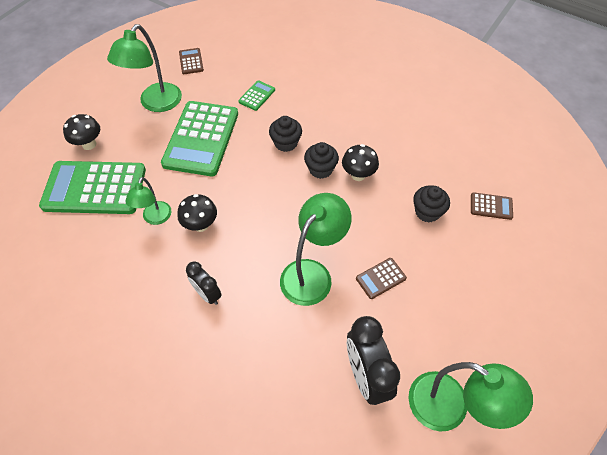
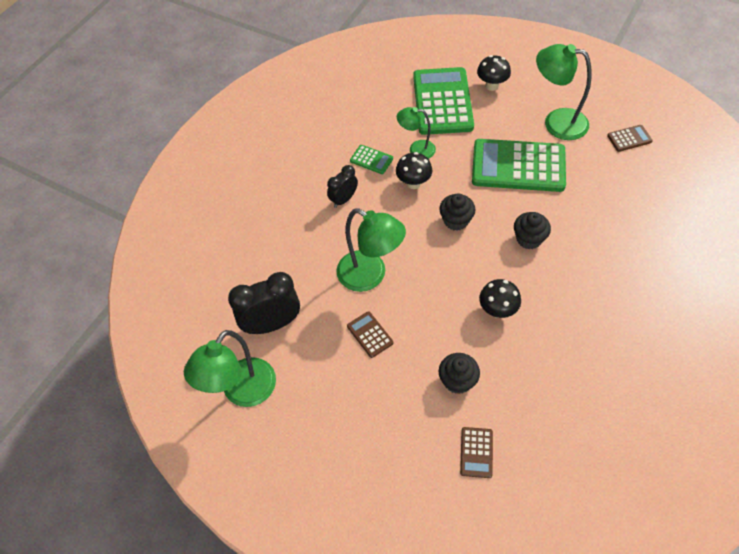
camera: 90 degrees right, 0 degrees up
green calculator [238,80,275,111] -> green calculator moved to [350,145,393,174]
black cupcake [304,142,339,179] -> black cupcake moved to [439,194,476,231]

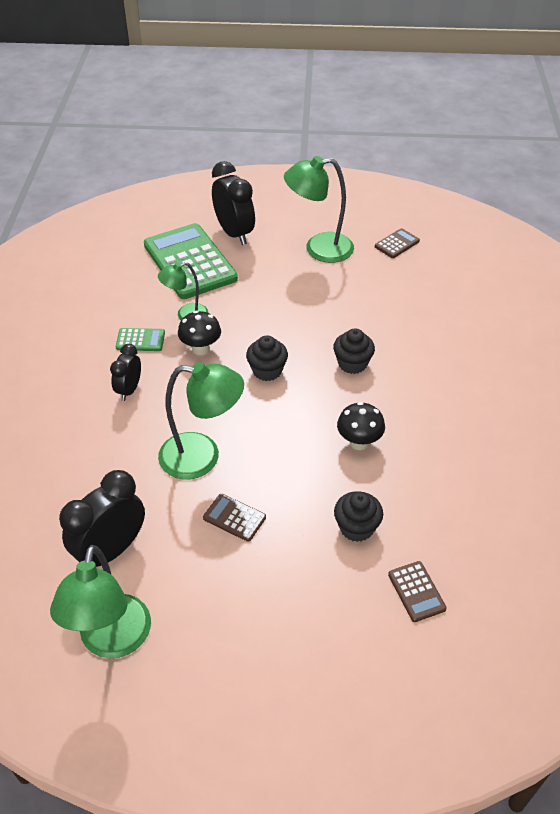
camera: 30 degrees left, 10 degrees down
green calculator [472,139,566,192] -> none
black mushroom [477,55,511,91] -> black clock [212,161,255,245]

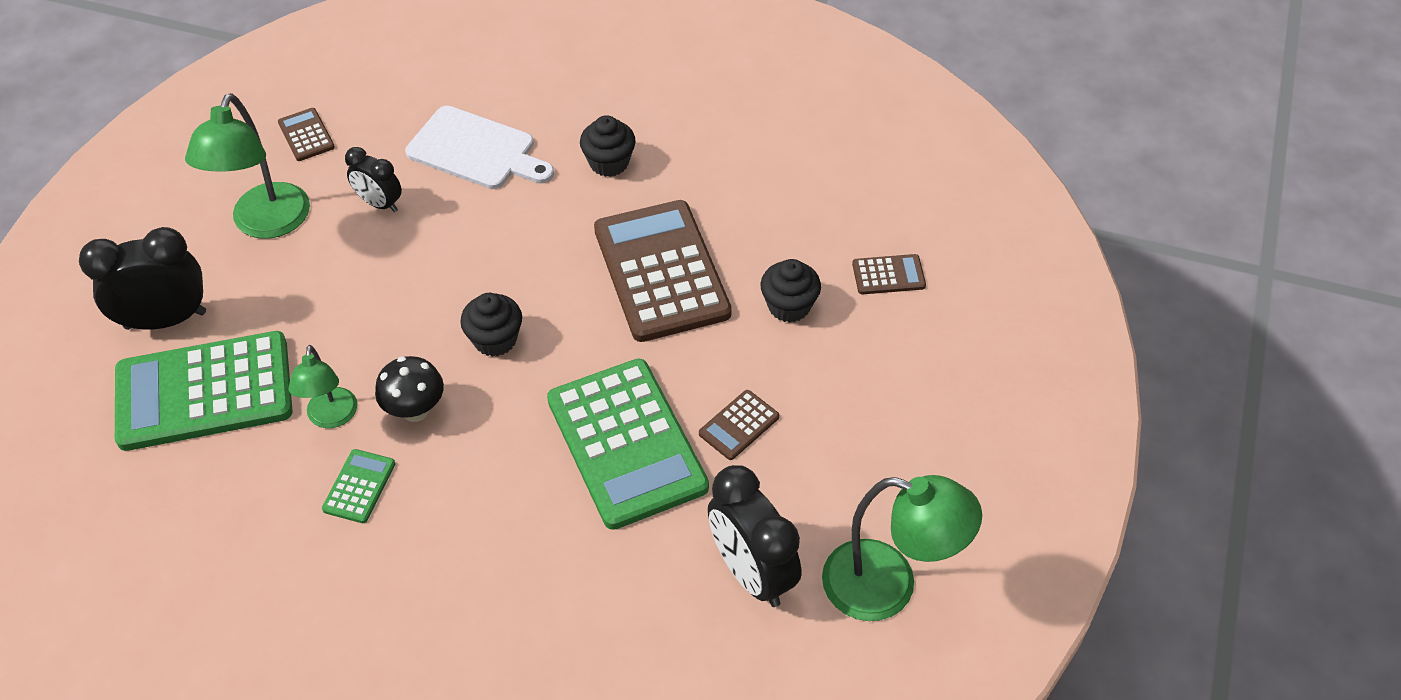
camera: 75 degrees left, 5 degrees up
black clock [110,344,141,401] -> black clock moved to [345,147,402,212]
green lamp [158,362,244,480] -> green calculator [547,358,709,530]
black cupcake [333,328,375,374] -> black cupcake moved to [580,115,636,177]
black mushroom [337,402,385,450] -> brown calculator [594,200,732,342]
none -> white cutting board [405,106,554,189]

